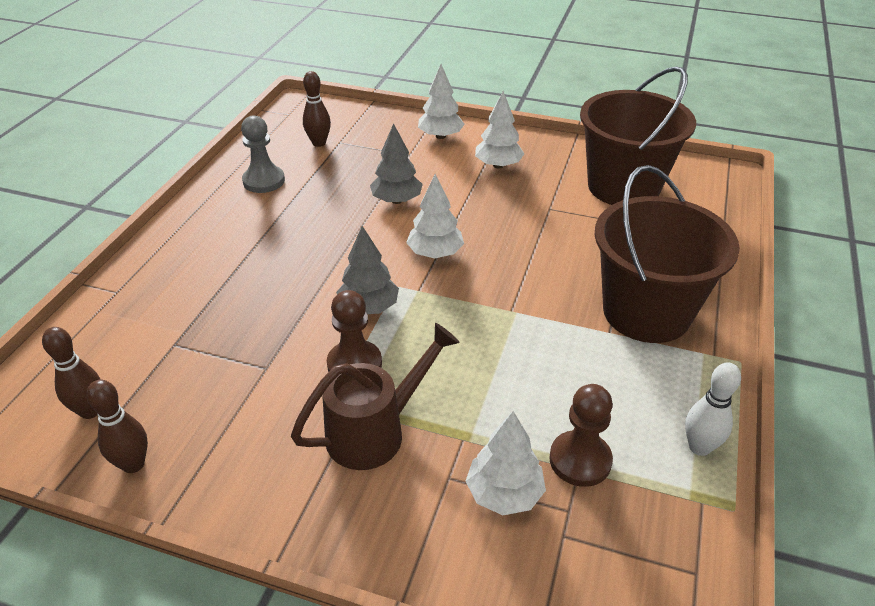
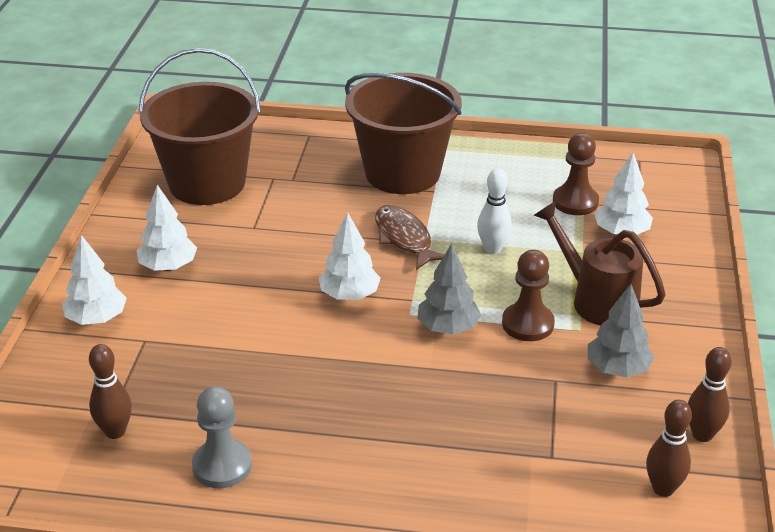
camera: 100 degrees left, 5 degrees down
grey tree [370,123,423,204] -> grey tree moved to [588,284,654,377]
white bowling pin [685,362,741,456] -> white bowling pin moved to [477,168,512,254]
none -> brown fish [375,205,445,270]

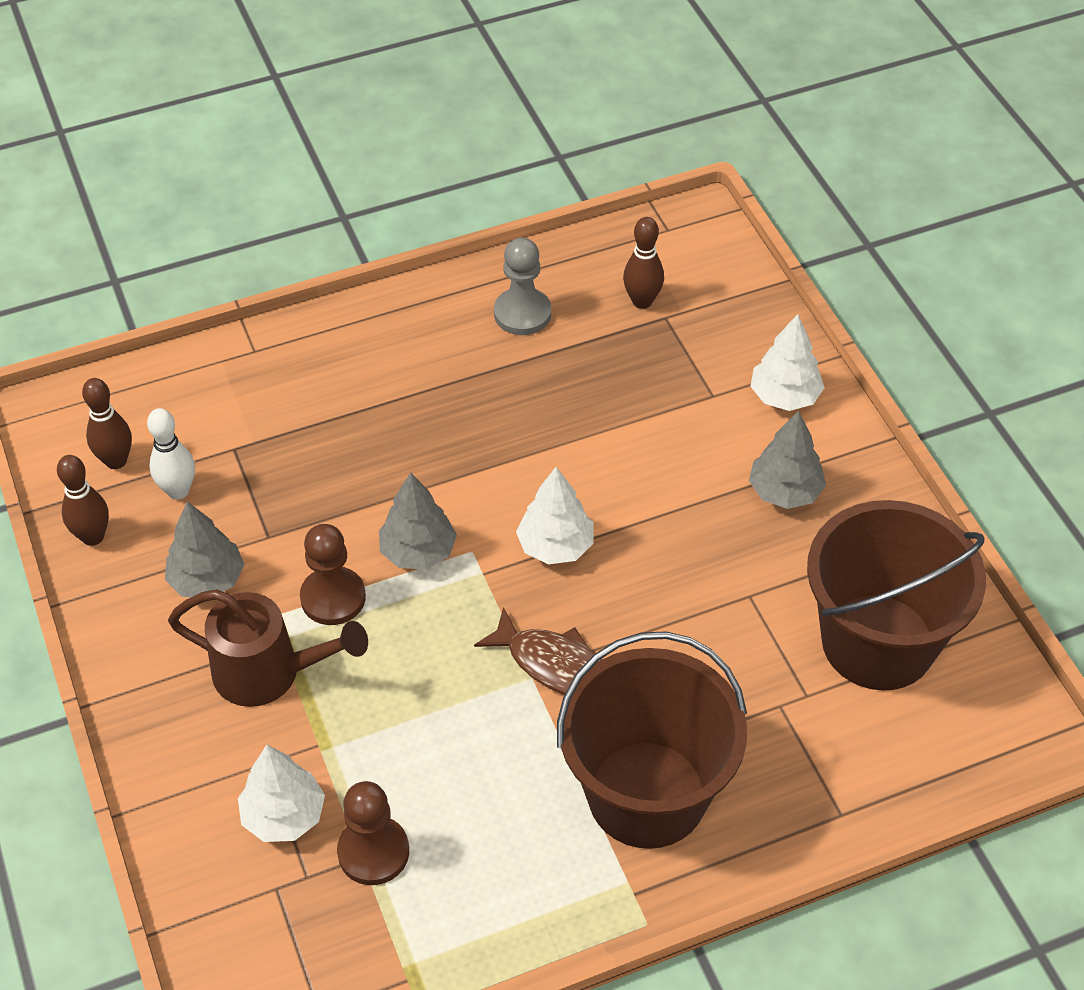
camera: 150 degrees right, 15 degrees up
white tree [137,185,197,271] -> grey tree [749,411,826,509]
white bowling pin [477,168,512,254] -> white bowling pin moved to [147,408,195,500]

